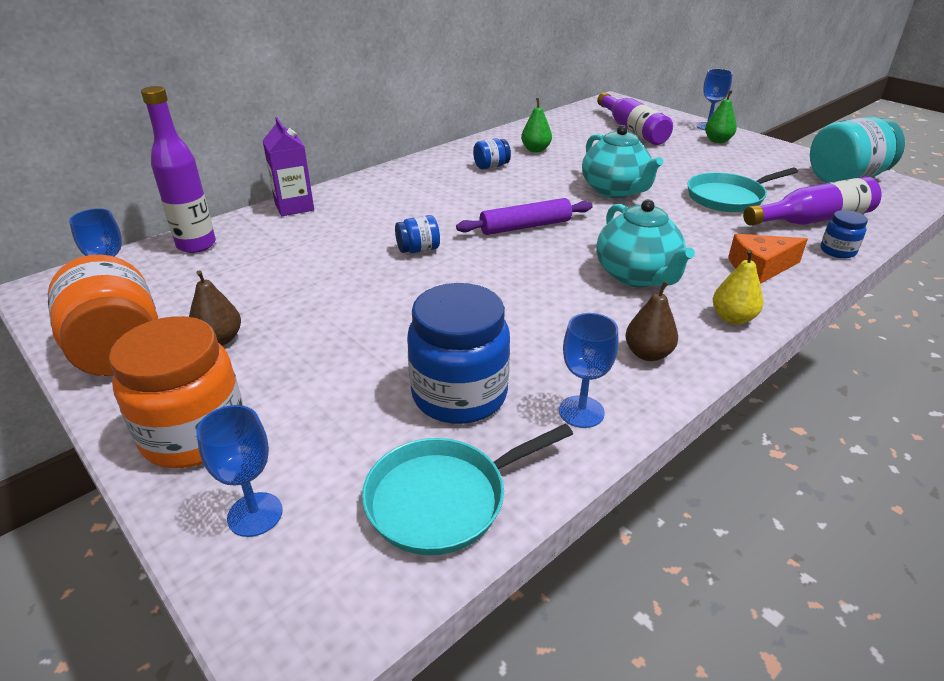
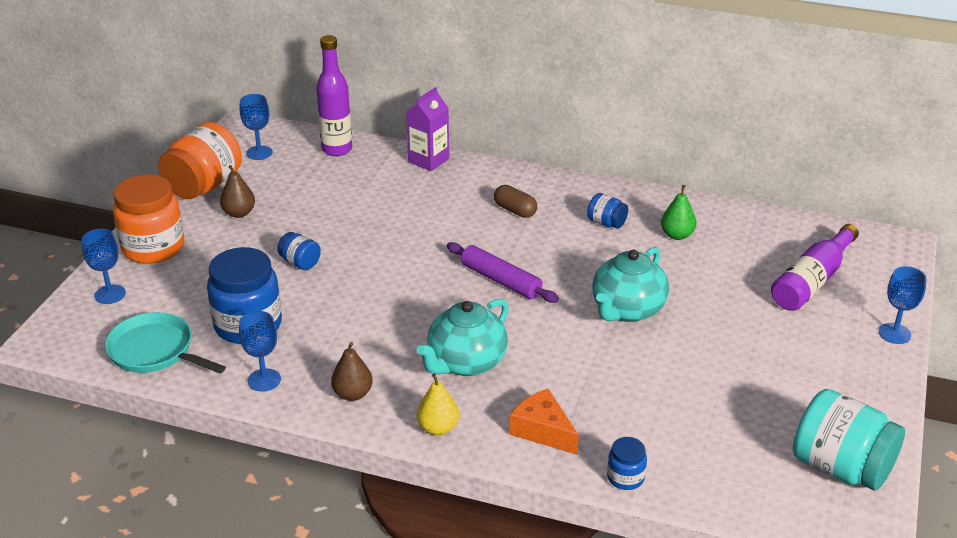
camera: 60 degrees right, 0 degrees up
blue jar [395,215,440,253] -> blue jar moved to [277,232,321,270]
turquoise pan [687,168,798,212] -> none
green pear [705,90,737,143] -> none
purple bottle [743,177,882,226] -> none
none -> brown capsule [494,185,537,218]

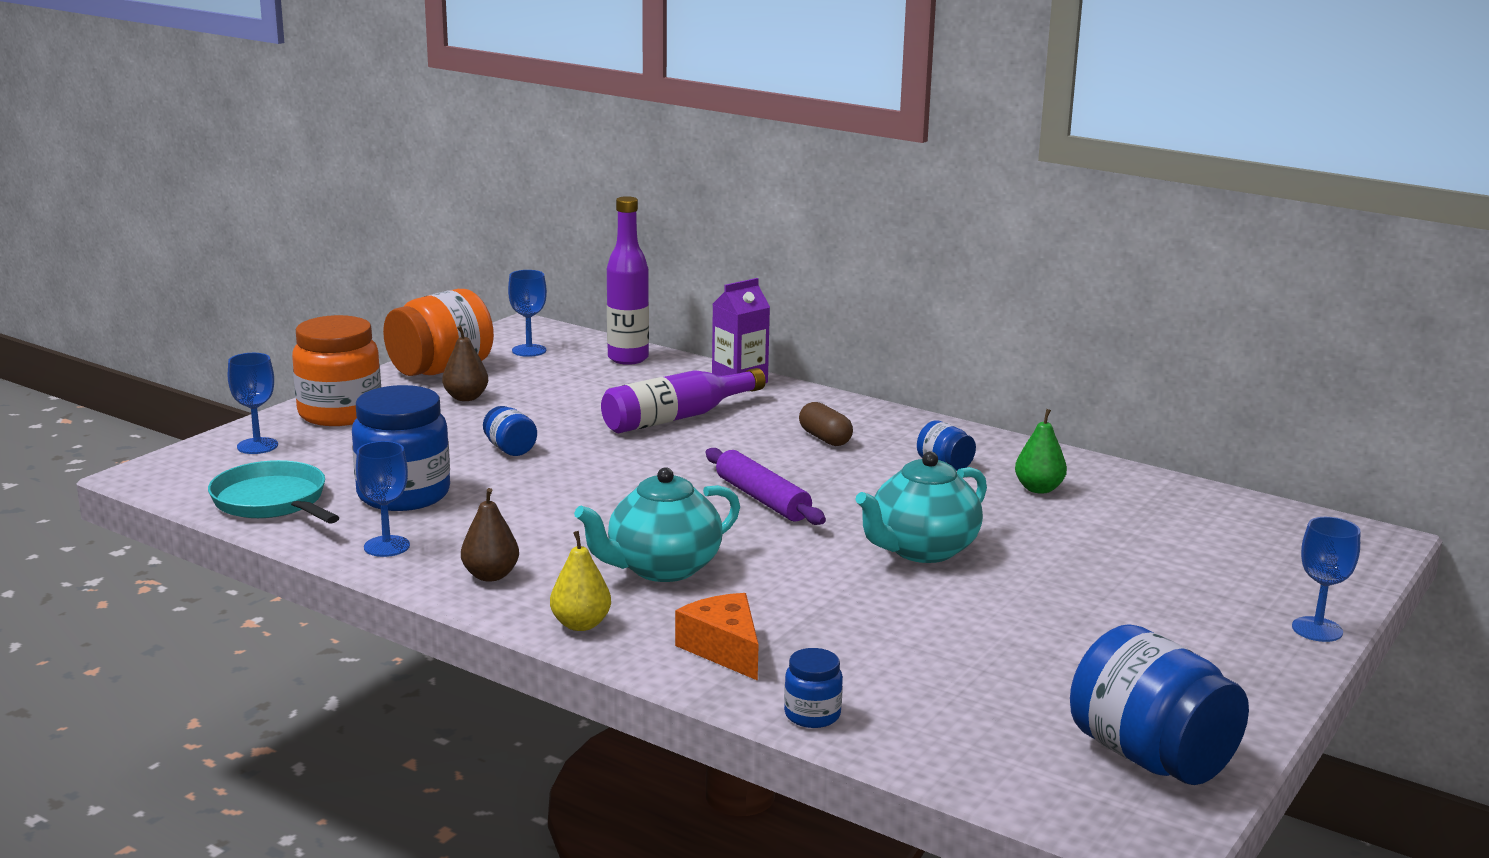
camera: 15 degrees right, 15 degrees down
purple bottle [771,224,859,311] -> purple bottle moved to [601,368,766,433]
turquoise jar [793,389,905,491] -> blue jar [1070,624,1249,785]

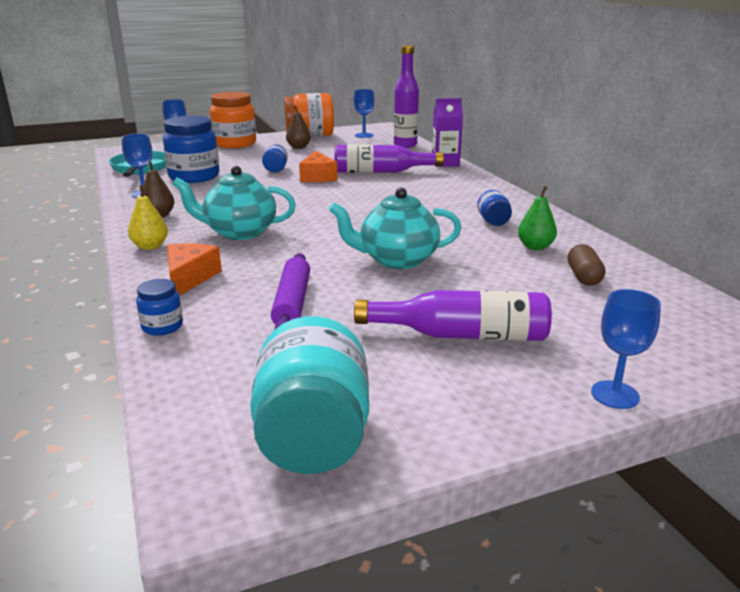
camera: 35 degrees right, 5 degrees up
purple rolling pin [706,448,826,525] -> purple rolling pin moved to [271,253,310,329]
brown capsule [799,402,853,446] -> brown capsule moved to [568,244,605,286]
blue jar [1070,624,1249,785] -> turquoise jar [250,316,369,474]
none -> orange cheese [299,151,337,182]
none -> purple bottle [354,290,552,341]

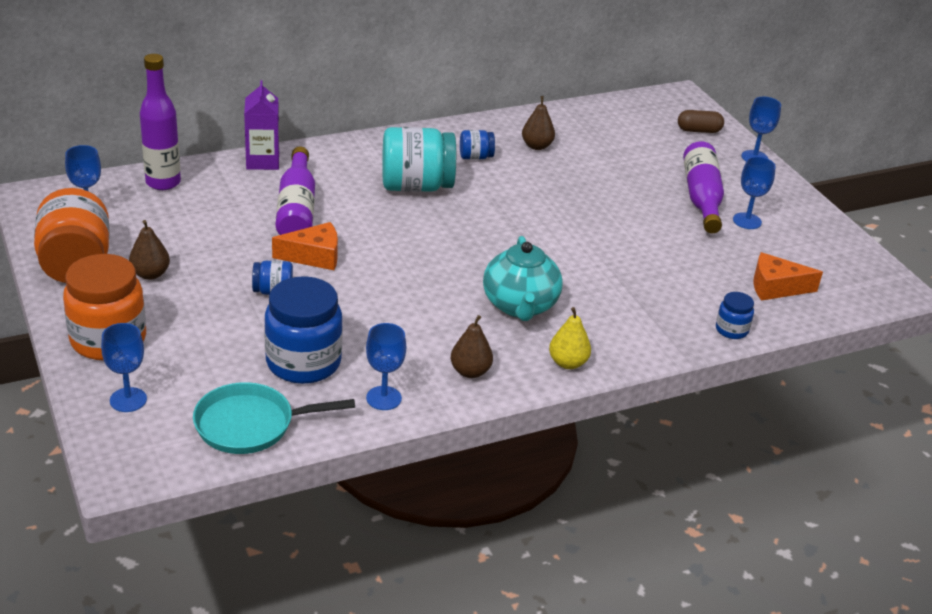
camera: 95 degrees left, 10 degrees up
orange cheese [167,243,222,296] -> orange cheese moved to [753,252,823,301]
turquoise jar [250,316,369,474] -> turquoise jar moved to [382,127,456,192]
purple rolling pin [271,253,310,329] -> none
turquoise teapot [329,188,462,269] -> none
green pear [518,186,557,250] -> brown pear [522,96,555,150]
brown capsule [568,244,605,286] -> brown capsule moved to [678,110,724,133]
none -> blue goblet [733,157,776,229]

